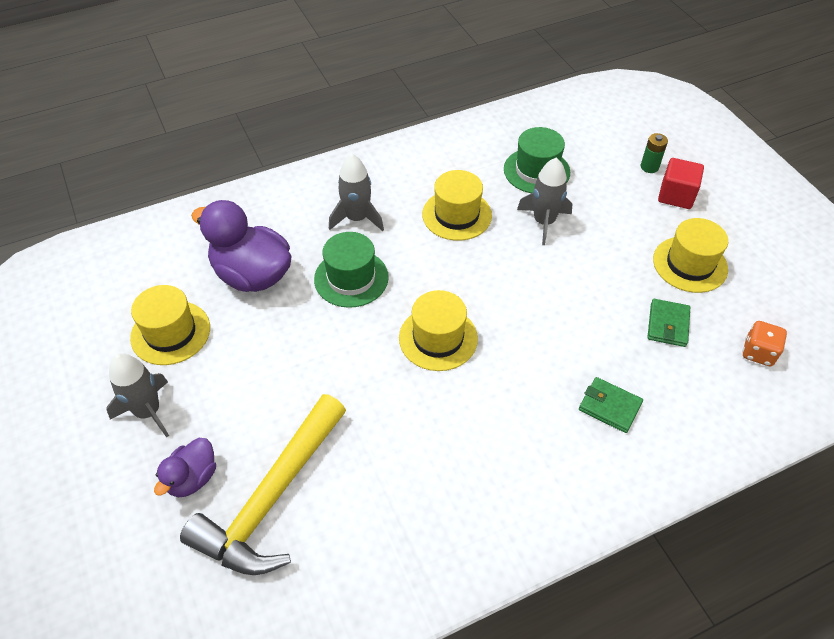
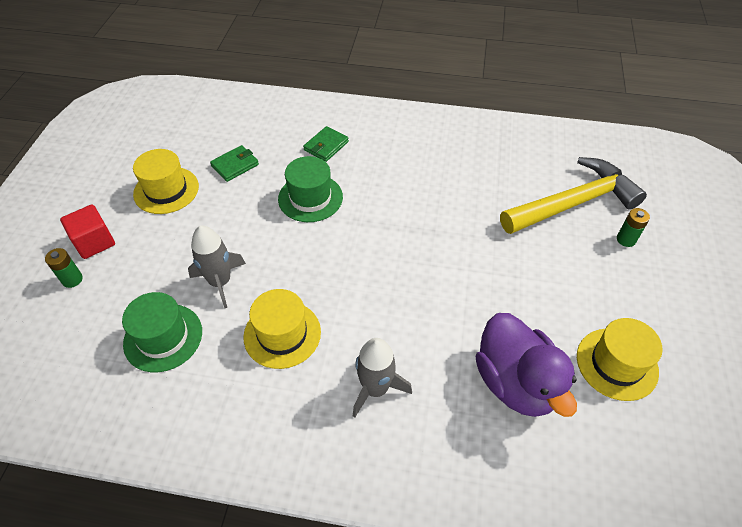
camera: 145 degrees left, 0 degrees up
grey rocket [107,353,169,438] -> none
purple duck [154,438,216,497] -> green battery [617,208,650,247]
green hat [314,232,389,308] -> green hat moved to [278,156,343,222]
yellow hat [399,290,478,371] -> none
green wallet [579,377,643,433] -> green wallet turned 60 degrees clockwise [303,126,349,162]
orange dice [742,321,787,366] -> none

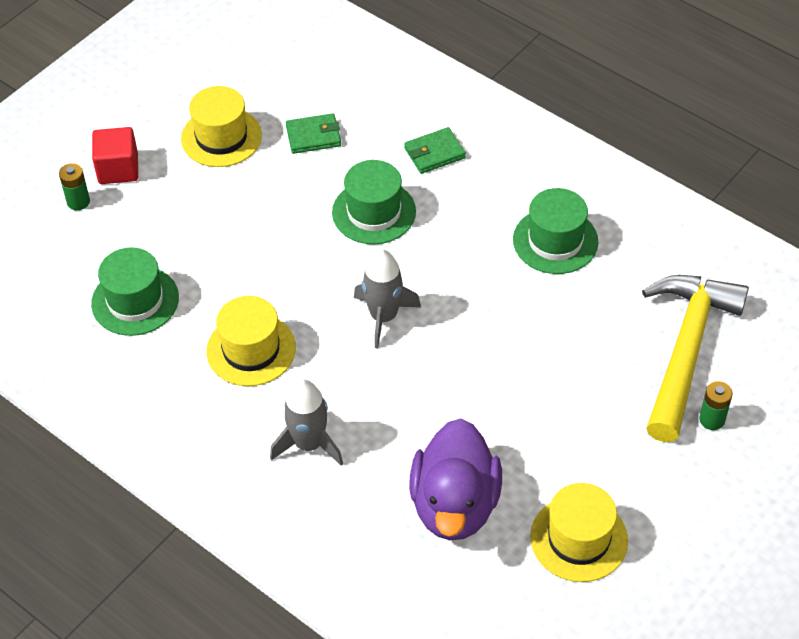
camera: 30 degrees right, 0 degrees up
grey rocket [188,226,246,308] -> grey rocket moved to [354,249,421,348]
yellow hammer [500,157,647,234] -> yellow hammer turned 75 degrees counterclockwise [642,275,749,442]
none -> green hat [513,188,598,274]

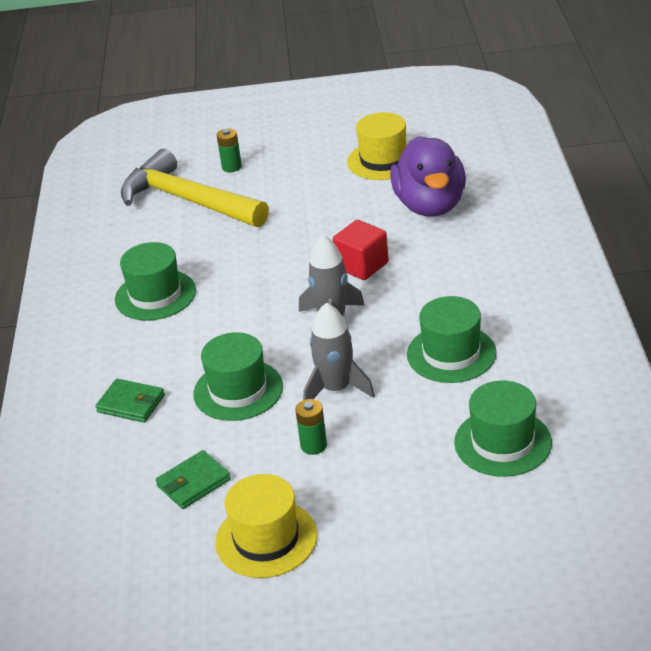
camera: 130 degrees left, 15 degrees down
green battery [59,163,90,210] -> green battery moved to [295,399,327,455]
red cube [92,127,138,184] -> red cube moved to [333,220,389,280]
yellow hat [206,296,296,386] -> green hat [407,296,497,383]
grey rocket [270,379,343,465] -> grey rocket moved to [303,302,375,400]
green wallet [286,113,341,154] -> green wallet turned 75 degrees counterclockwise [156,450,231,509]
purple duck [409,419,502,540] -> purple duck turned 120 degrees clockwise [390,136,466,217]
yellow hammer [642,275,749,442] -> yellow hammer turned 60 degrees clockwise [121,149,269,227]

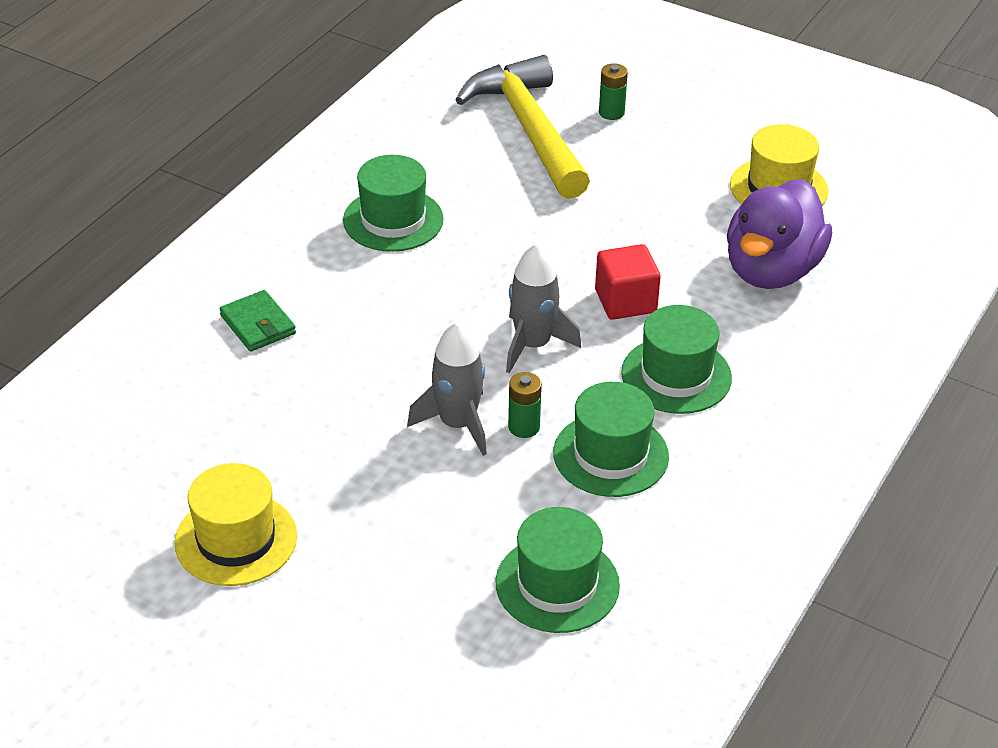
camera: 30 degrees right, 5 degrees up
green wallet [156,450,231,509] -> none
green hat [193,332,283,421] -> green hat moved to [621,305,732,414]
green battery [295,399,327,455] -> green battery moved to [508,372,542,438]

